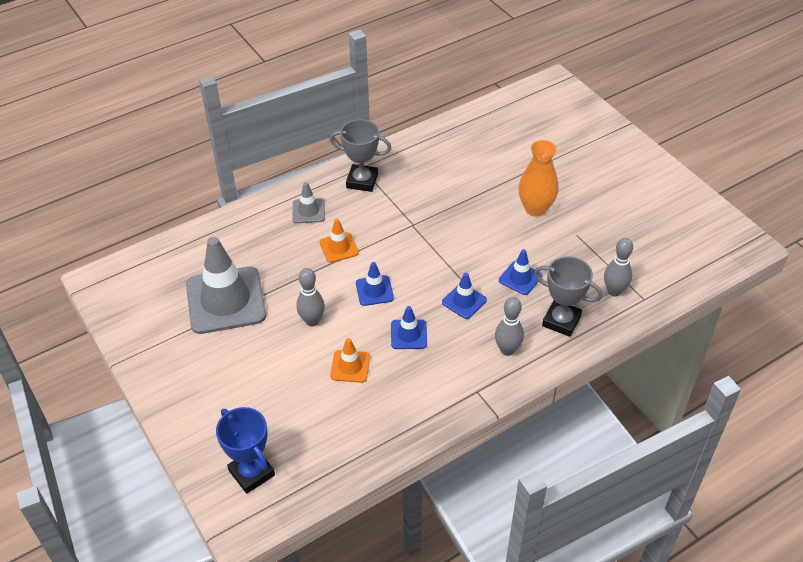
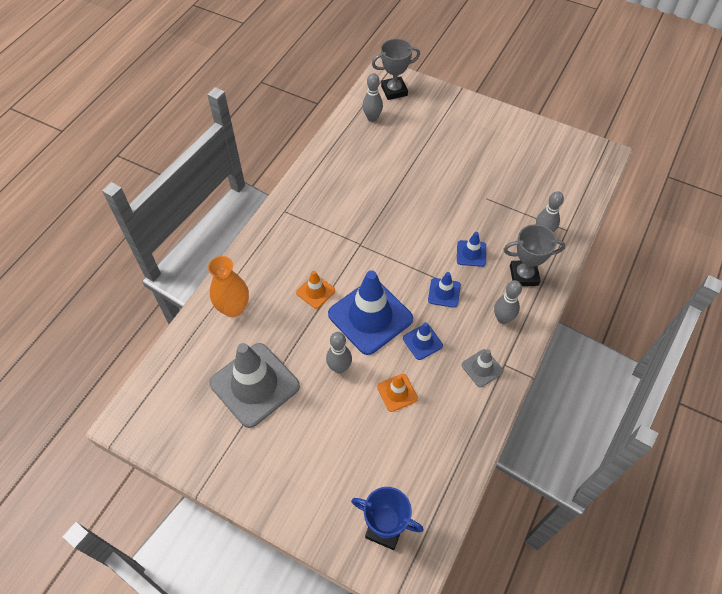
camera: 30 degrees left, 10 degrees up
grey traffic cone [293,182,325,223] -> grey traffic cone moved to [462,349,503,387]
grey trophy [330,119,391,192] -> grey trophy moved to [372,39,420,100]
blue traffic cone [356,262,394,306] -> blue traffic cone [328,270,413,355], size x2.13
orange vase [518,140,559,217] -> orange vase moved to [208,256,249,317]
none -> grey bowling pin [362,73,383,122]

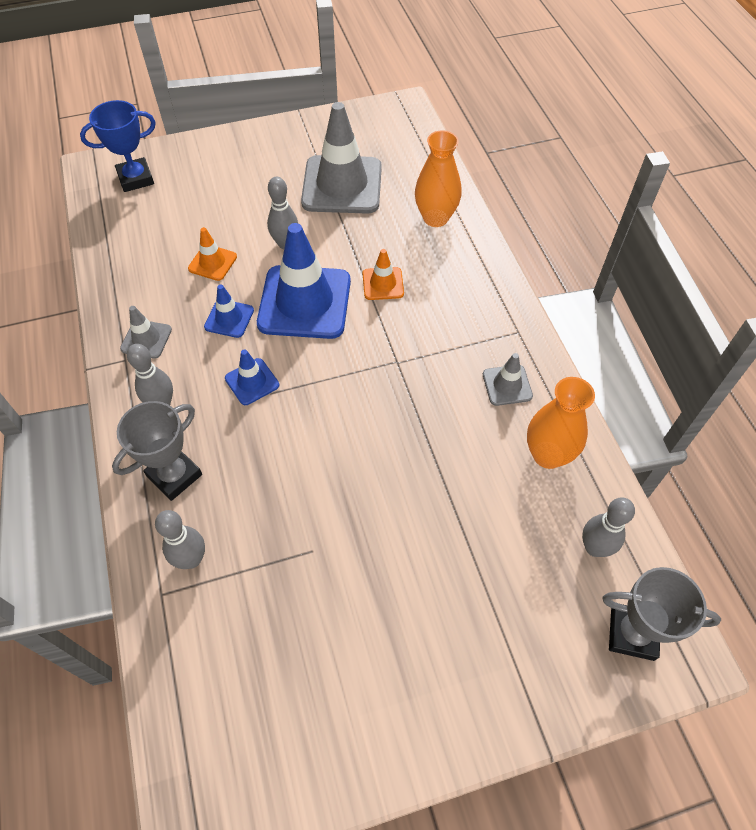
camera: 135 degrees right, 0 degrees up
grey trophy [372,39,420,100] -> grey trophy turned 75 degrees clockwise [602,567,721,661]
blue traffic cone [457,232,486,267] -> none
none -> grey traffic cone [483,353,533,406]
none -> orange vase [527,377,595,469]

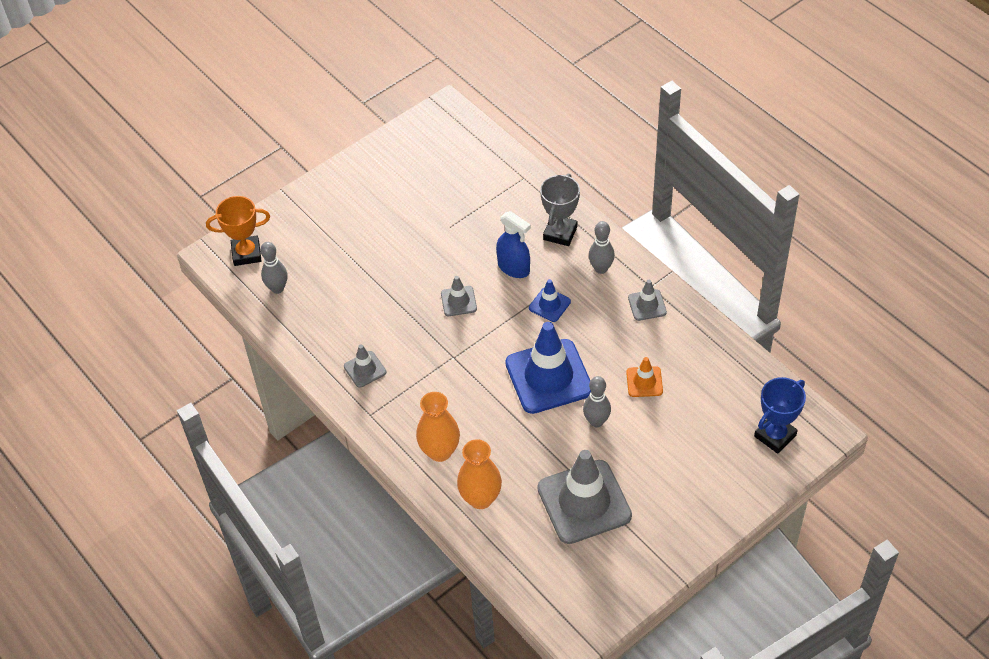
camera: 160 degrees right, 5 degrees down
grey bowling pin [155,510,205,569] -> none
blue traffic cone [204,284,254,338] -> none
orange traffic cone [363,249,404,300] -> none
orange vase [527,377,595,469] -> orange vase moved to [416,392,460,462]
grey trophy [602,567,721,661] -> orange trophy [206,196,270,266]
none -> grey traffic cone [441,276,477,316]
none -> blue spray bottle [496,211,531,278]

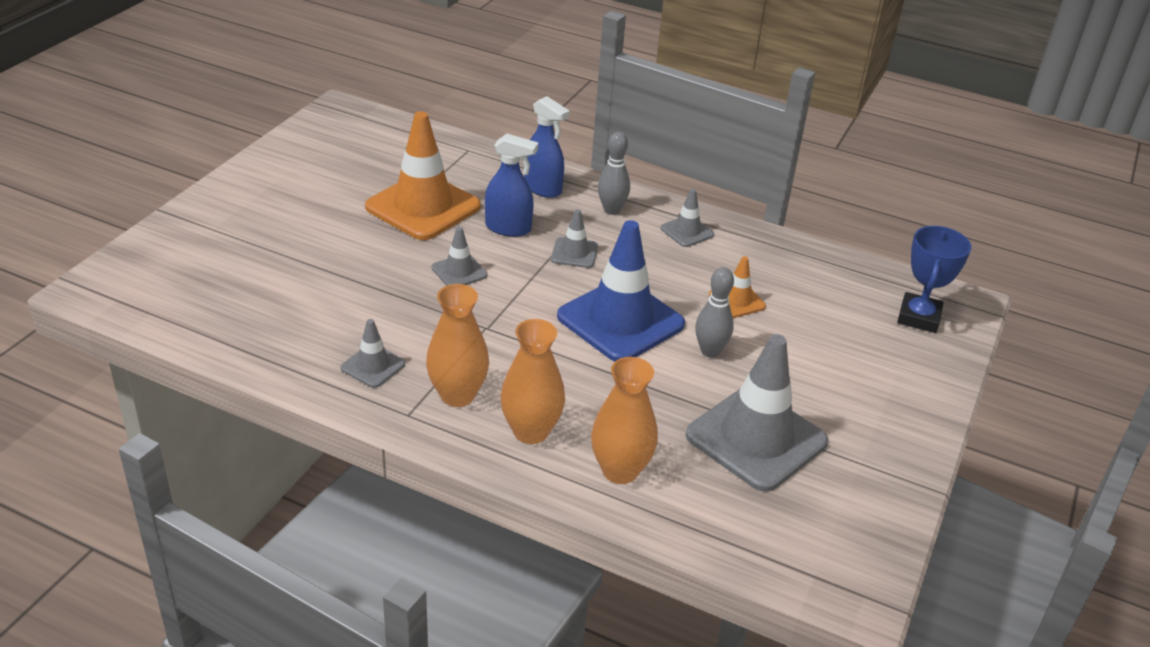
camera: 30 degrees left, 15 degrees down
orange trophy [206,196,270,266] -> none
grey bowling pin [260,242,288,294] -> none
blue traffic cone [529,279,571,322] -> grey traffic cone [551,209,598,268]
grey trophy [540,174,580,246] -> blue spray bottle [524,96,570,198]
none -> orange traffic cone [365,111,481,240]
none -> orange vase [426,284,489,407]

